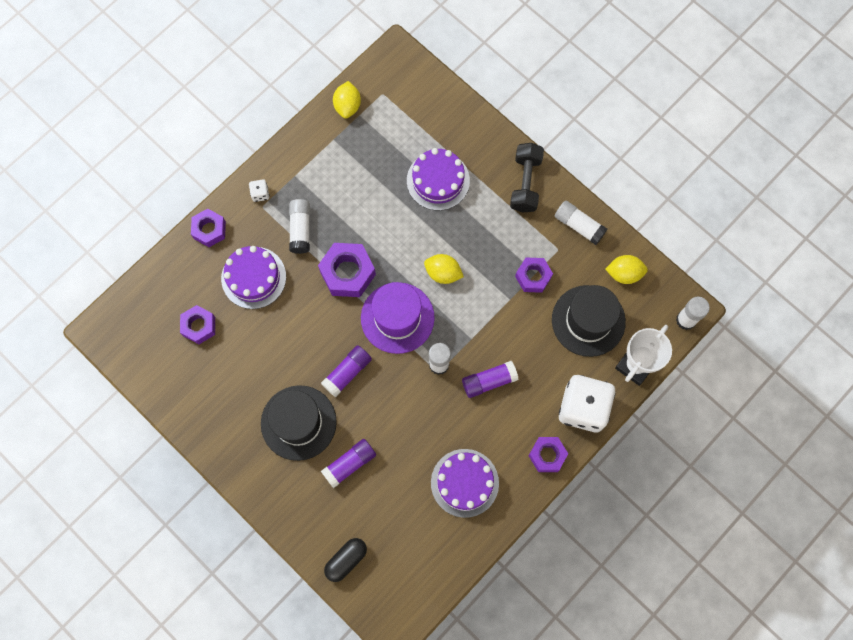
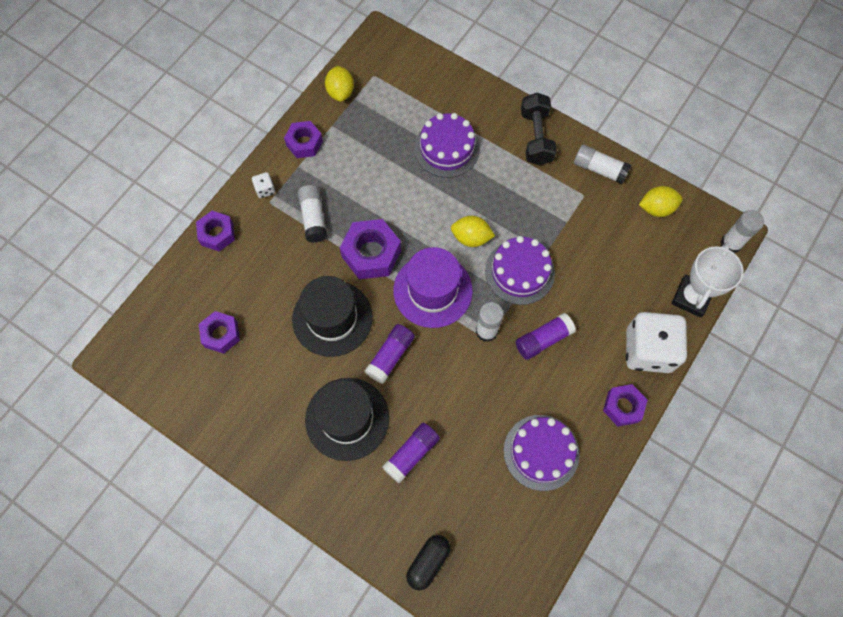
camera: 10 degrees left, 5 degrees down
purple cake [221,246,286,309] -> purple cake moved to [485,236,555,305]
purple nut [515,258,553,293] -> purple nut moved to [284,121,323,158]
black hat [552,285,626,357] -> black hat moved to [292,276,373,357]

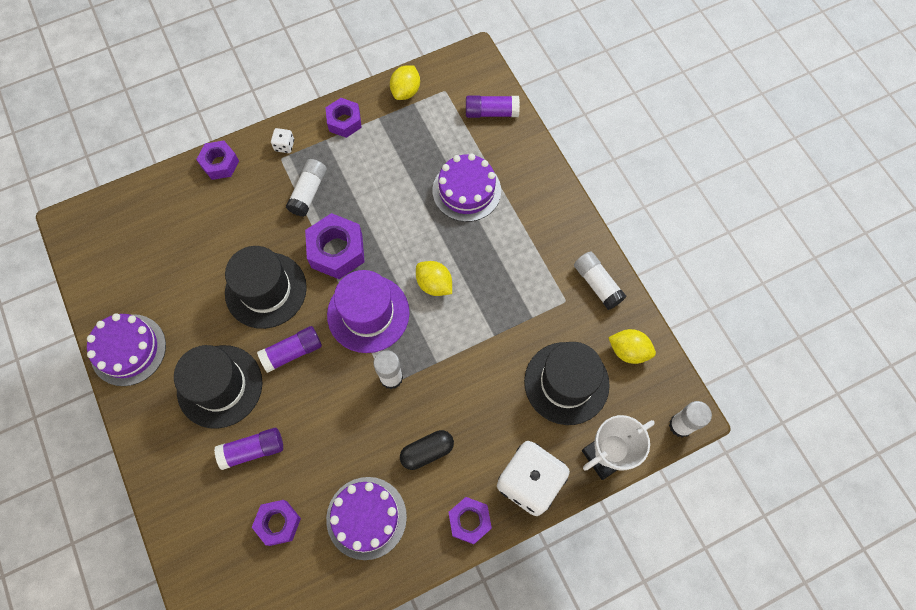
camera: 30 degrees right, 0 degrees up
purple nut [199,311,240,354] -> purple nut moved to [252,500,301,546]
black capsule [406,535,450,590] -> black capsule moved to [400,430,454,470]
purple cake [485,236,555,305] -> purple cake moved to [87,313,166,386]
purple glue stick [515,313,576,360] -> purple glue stick moved to [466,96,520,118]
black dumbbell [521,93,557,165] -> none
none -> black hat [524,342,610,425]

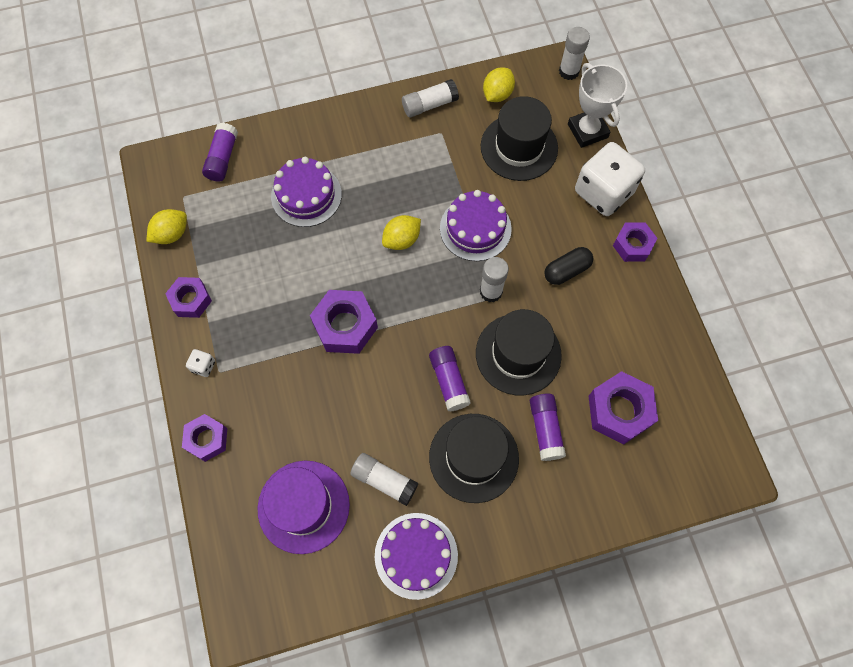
camera: 80 degrees left, 0 degrees up
black hat [225,246,307,329] -> black hat moved to [476,309,562,395]
purple nut [252,500,301,546] -> purple nut [589,371,658,444], size x1.54
white glue stick [286,159,327,217] -> white glue stick moved to [350,453,418,506]
purple cake [326,477,407,560] -> purple cake moved to [440,190,512,261]
purple hat [327,270,410,353] -> purple hat moved to [257,461,350,554]
yellow lemon [390,65,420,100] -> yellow lemon turned 75 degrees counterclockwise [146,209,187,244]
black capsule [400,430,454,470] -> black capsule turned 75 degrees clockwise [544,247,593,285]

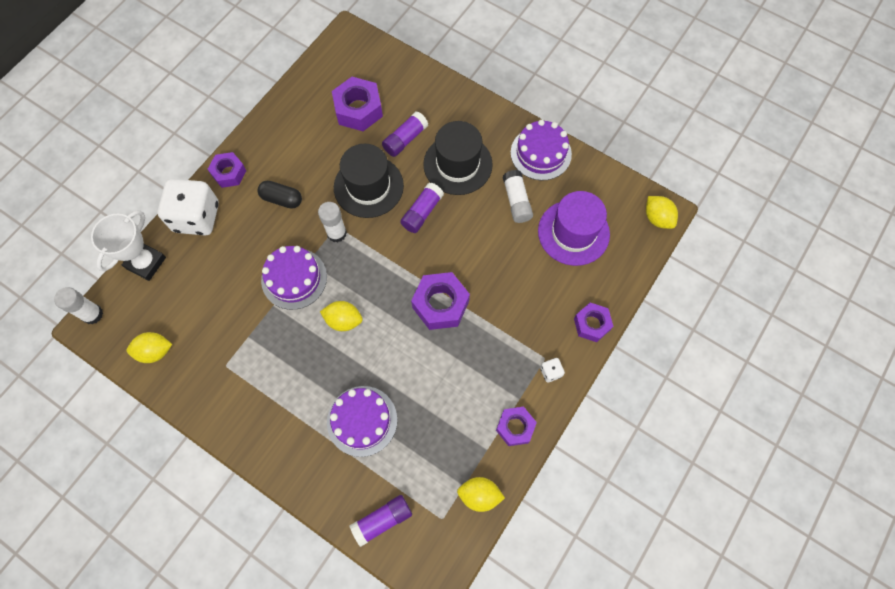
camera: 130 degrees left, 0 degrees up
white glue stick [402,79,459,118] -> none
black hat [481,96,558,181] -> none
none -> yellow lemon [646,196,678,229]

